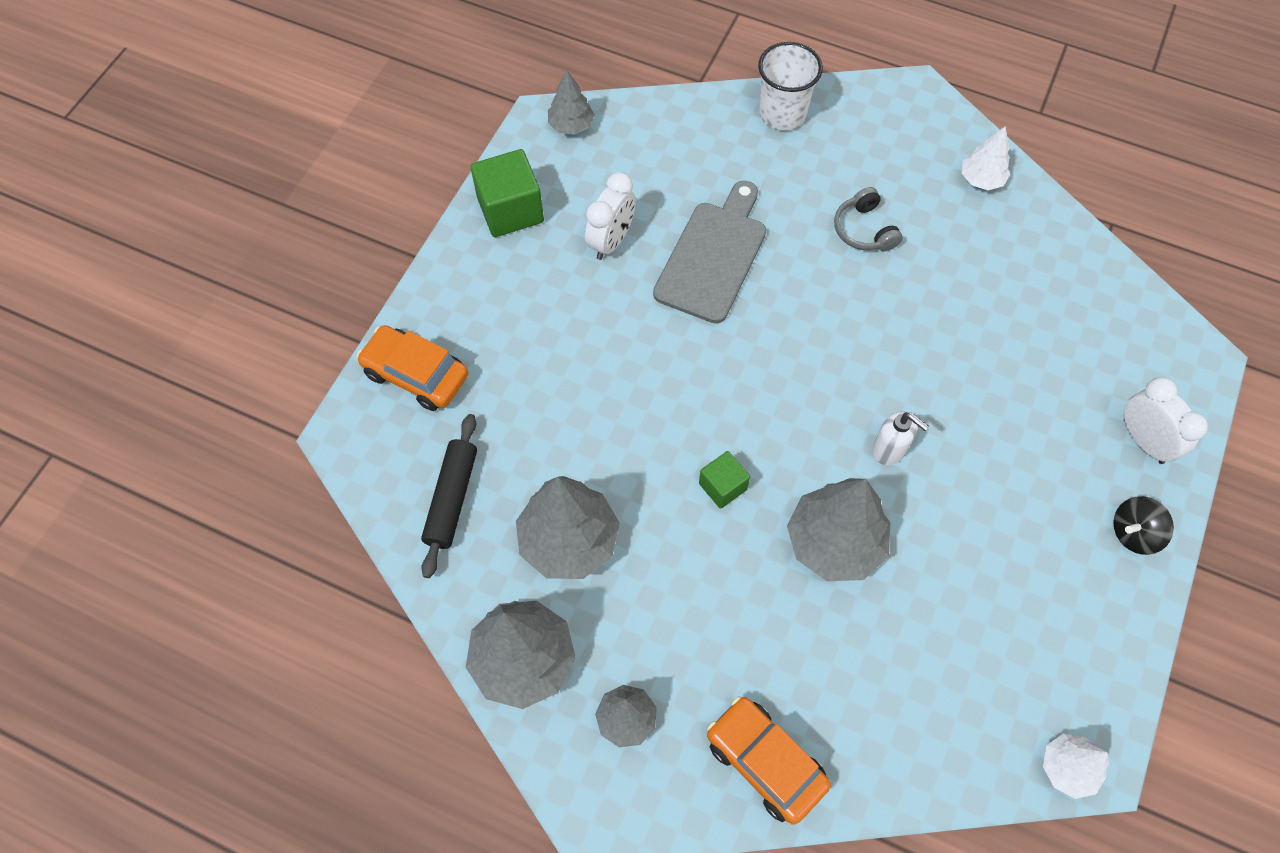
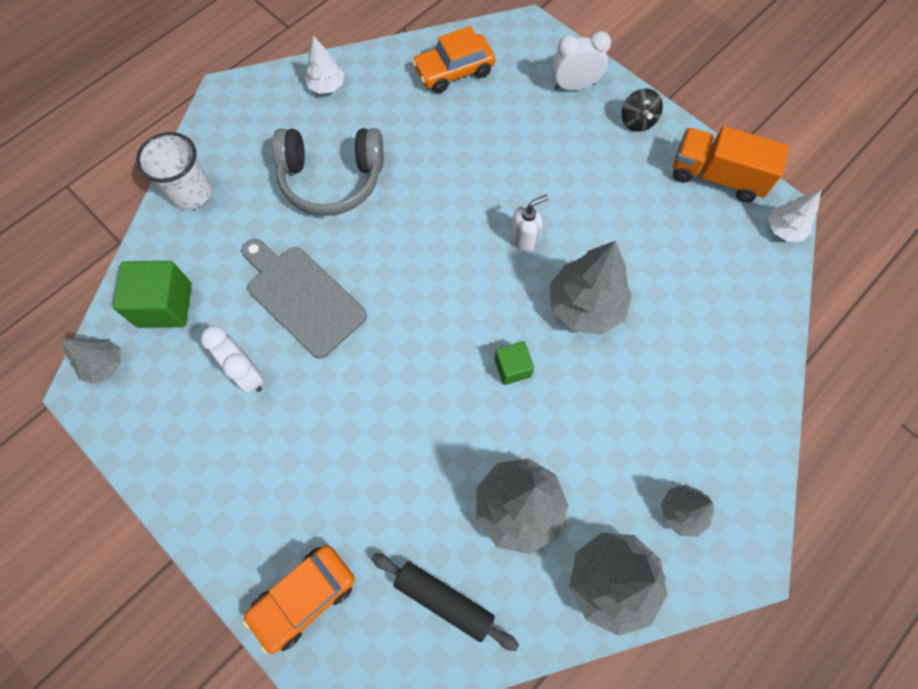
camera: 70 degrees left, 5 degrees up
green cube [471,149,544,237] -> green cube moved to [113,261,192,328]
orange car [707,697,831,825] -> orange car moved to [412,26,495,93]
grey headphones [834,187,903,251] -> grey headphones [272,128,384,216], size x1.92
none -> orange truck [673,126,789,202]

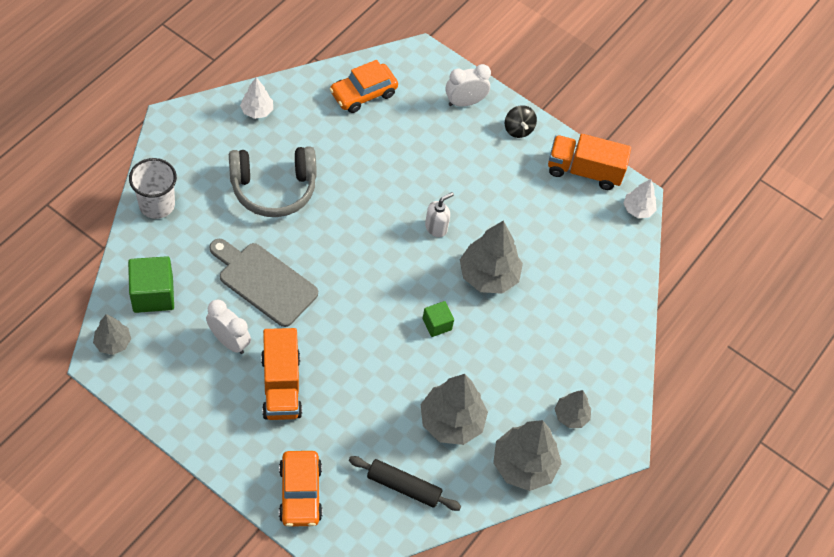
camera: 15 degrees left, 10 degrees down
orange car [243,545,355,654] -> orange car turned 45 degrees counterclockwise [279,451,322,527]
none -> orange truck [261,328,302,420]

